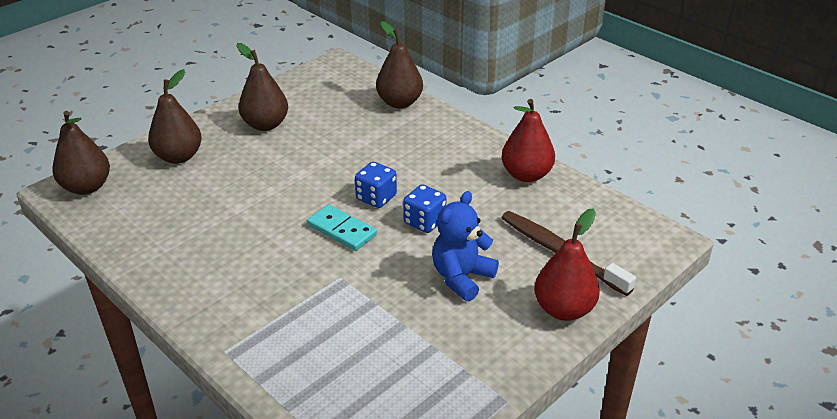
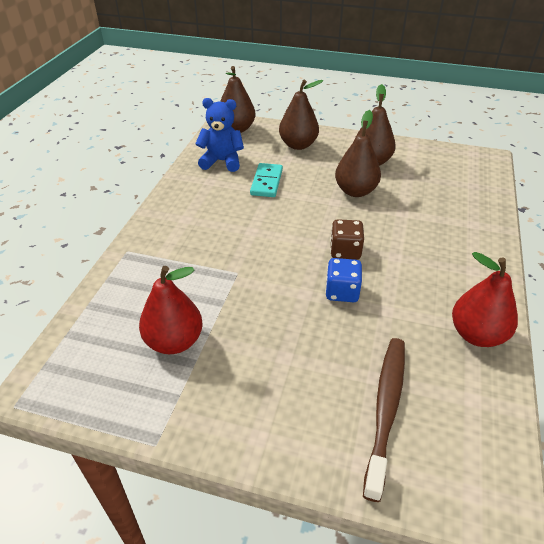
camera: 60 degrees right, 5 degrees up
turquoise domino [307,204,377,251] -> turquoise domino moved to [250,163,283,197]
blue dice [355,162,397,208] -> brown dice [330,219,364,260]
brown pear [376,21,423,108] -> brown pear moved to [335,110,381,197]
blue teddy bear [432,191,499,301] -> blue teddy bear moved to [195,98,244,172]
red pear [534,208,600,321] -> red pear moved to [139,266,203,354]

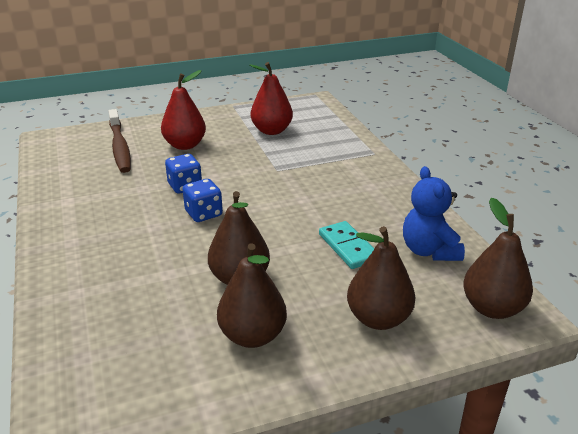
camera: 145 degrees right, 10 degrees down
blue teddy bear [195,98,244,172] -> blue teddy bear turned 105 degrees clockwise [403,166,465,261]
brown dice [330,219,364,260] -> blue dice [183,179,223,222]
red pear [452,252,518,347] -> red pear moved to [161,70,206,150]

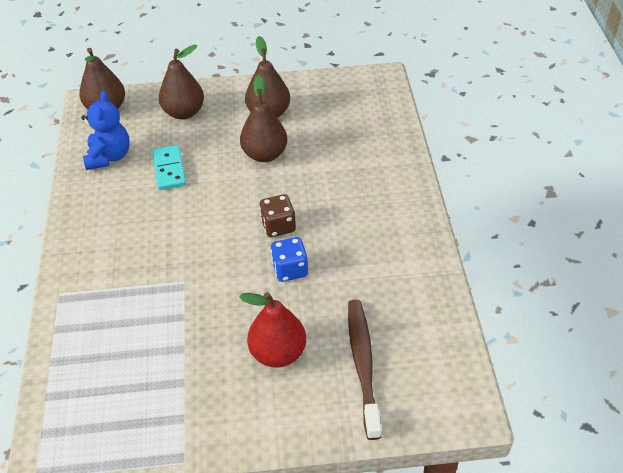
camera: 165 degrees left, 15 degrees up
blue dice [183,179,223,222] -> brown dice [259,194,296,237]
red pear [250,62,293,135] -> none

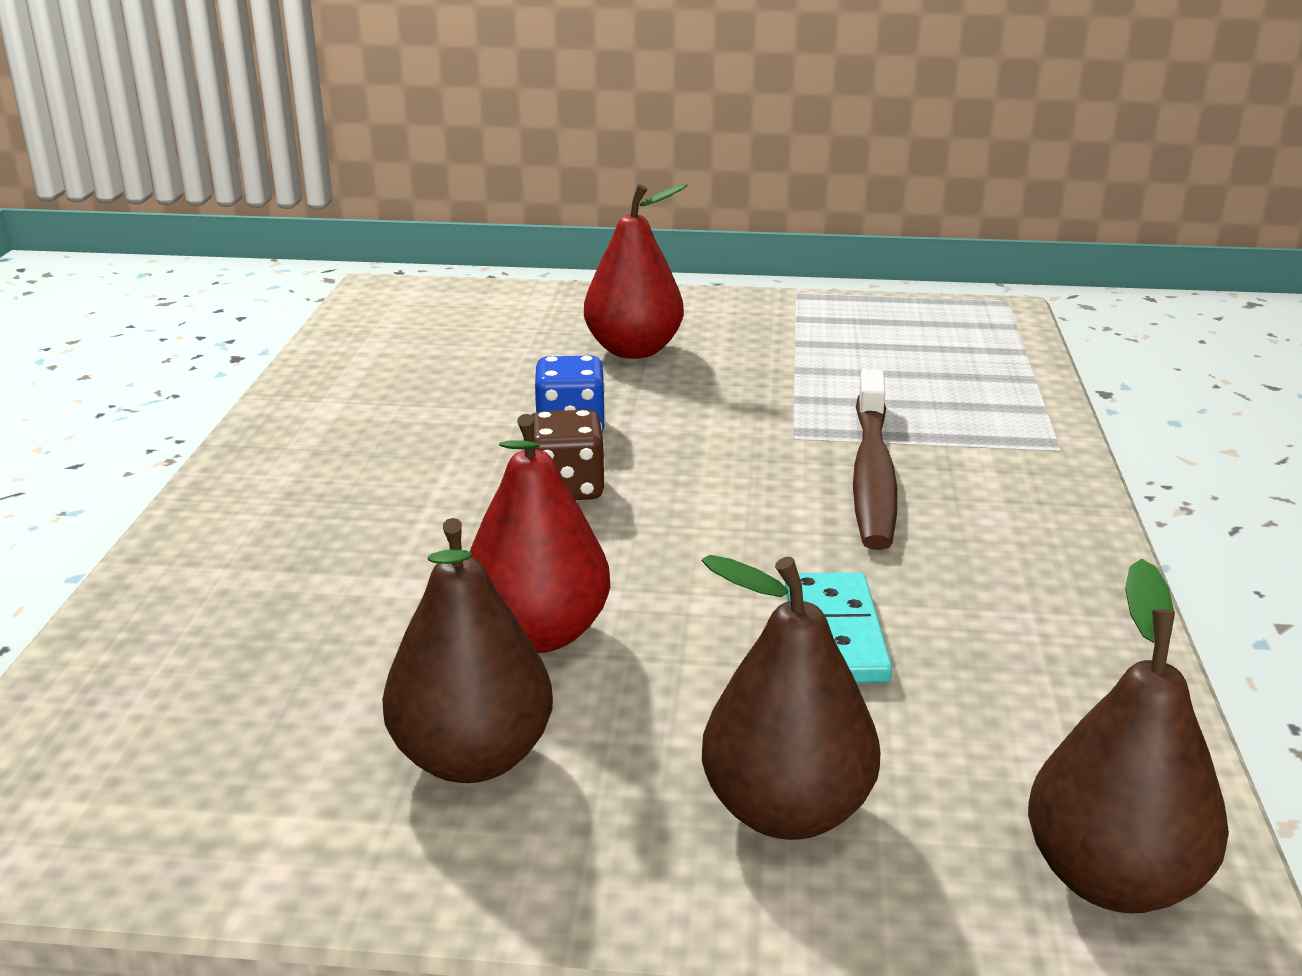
camera: 170 degrees left, 20 degrees down
blue teddy bear [81,91,130,170] -> none
brown pear [240,75,287,162] -> red pear [469,414,610,653]
brown toothbrush [348,299,381,440] -> brown toothbrush moved to [853,369,897,550]

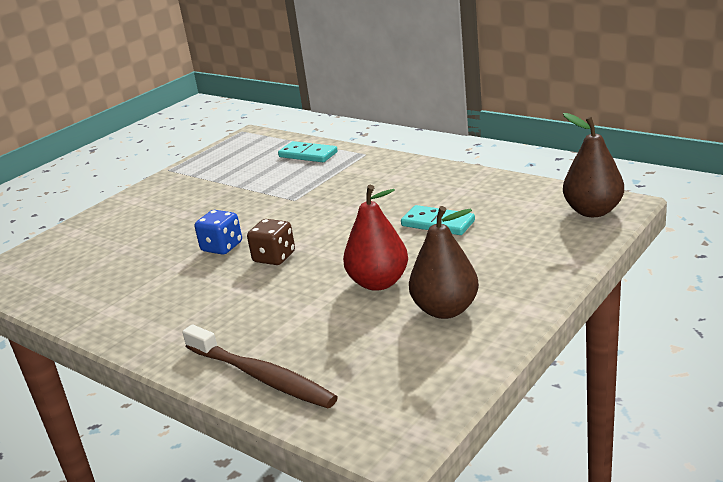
camera: 55 degrees left, 0 degrees up
red pear [584,184,688,359] -> none
brown pear [702,555,881,840] -> none
brown toothbrush [853,369,897,550] -> brown toothbrush moved to [182,325,338,408]
none -> turquoise domino [278,141,338,162]

